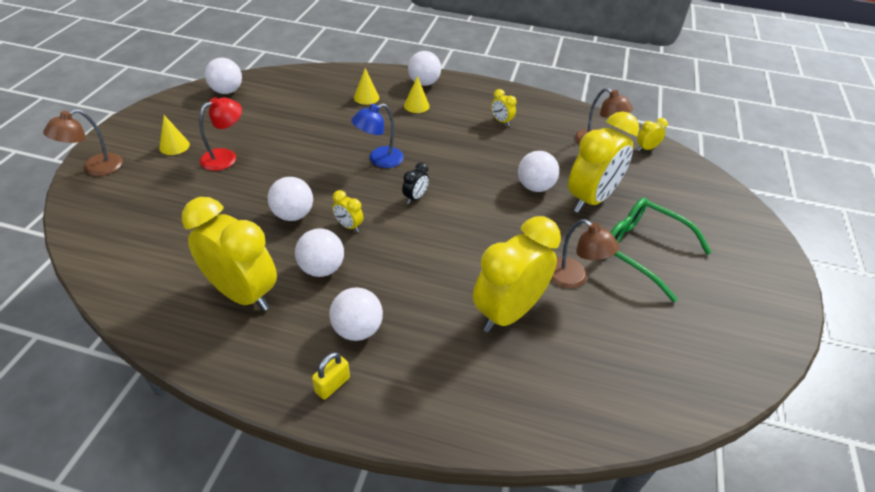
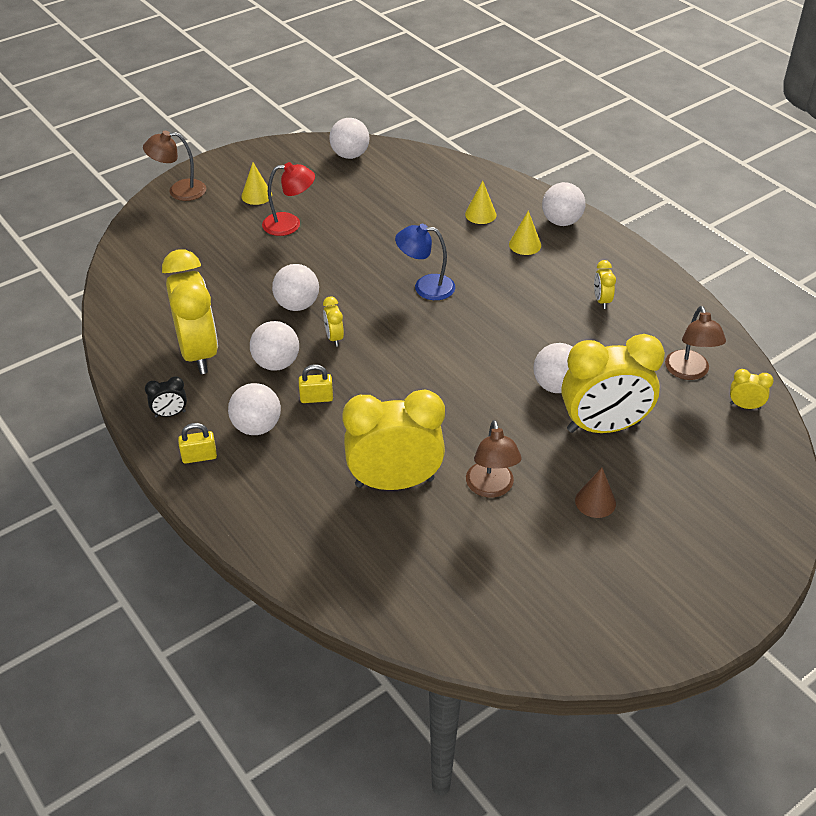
camera: 40 degrees right, 0 degrees up
black clock [402,162,429,204] -> black clock moved to [145,376,187,418]
green glasses [611,198,711,303] -> brown cone [575,468,616,518]
none -> yellow padlock [298,364,333,403]

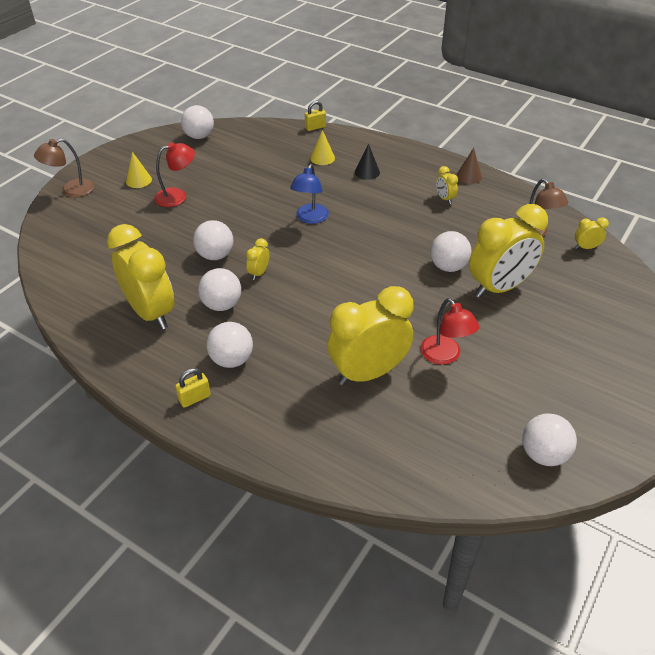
camera: 20 degrees left, 0 degrees up
black clock [145,376,187,418] -> none
yellow padlock [298,364,333,403] -> yellow padlock moved to [305,101,326,131]
yellow clock [323,297,344,347] -> yellow clock turned 60 degrees clockwise [246,238,269,280]
blue lamp [395,224,455,300] -> blue lamp turned 60 degrees counterclockwise [290,164,329,224]
brown lamp [466,420,522,498] -> red lamp [420,298,479,365]
yellow cone [509,211,541,255] -> black cone [355,143,380,180]
white ball [542,182,585,226] -> white ball moved to [522,413,577,466]
brown cone [575,468,616,518] -> brown cone moved to [456,148,482,184]

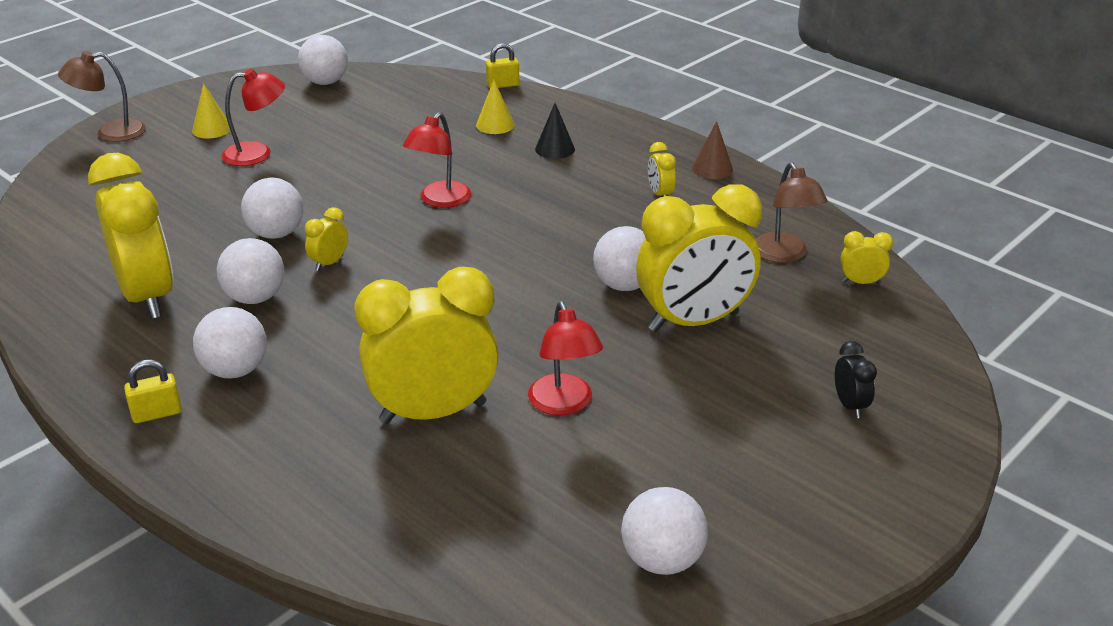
camera: 10 degrees right, 10 degrees down
blue lamp [290,164,329,224] -> red lamp [403,112,471,208]
none -> black clock [835,341,877,418]

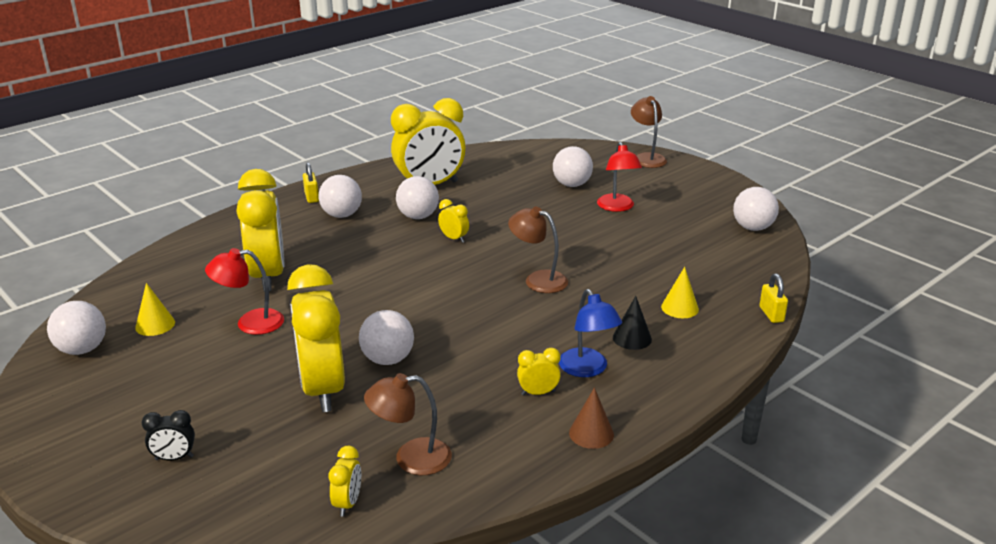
camera: 95 degrees right, 5 degrees down
yellow cone [192,83,230,139] -> yellow cone moved to [135,283,175,336]
white ball [241,178,303,239] -> white ball moved to [553,146,593,187]
red lamp [403,112,471,208] -> brown lamp [508,206,568,293]
none -> blue lamp [559,289,622,377]

